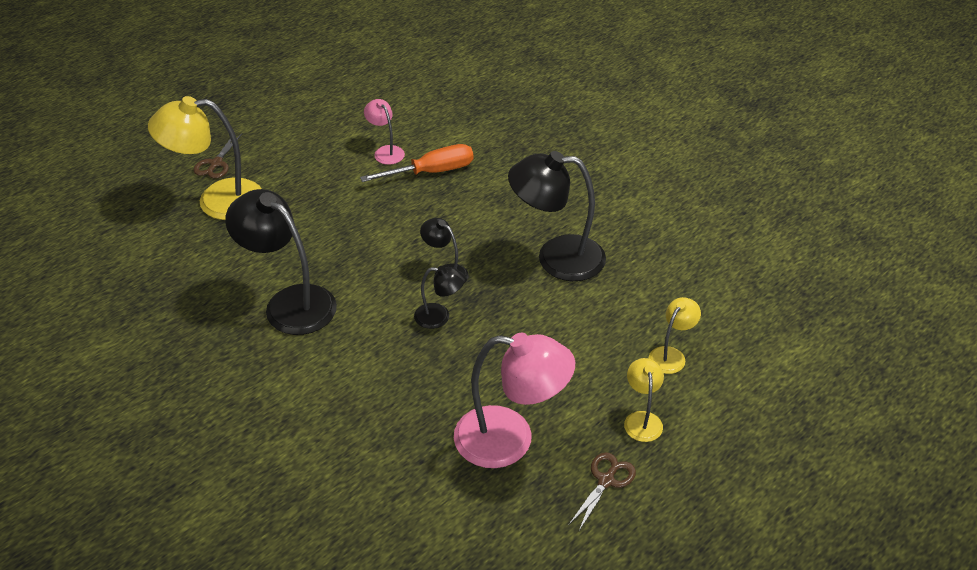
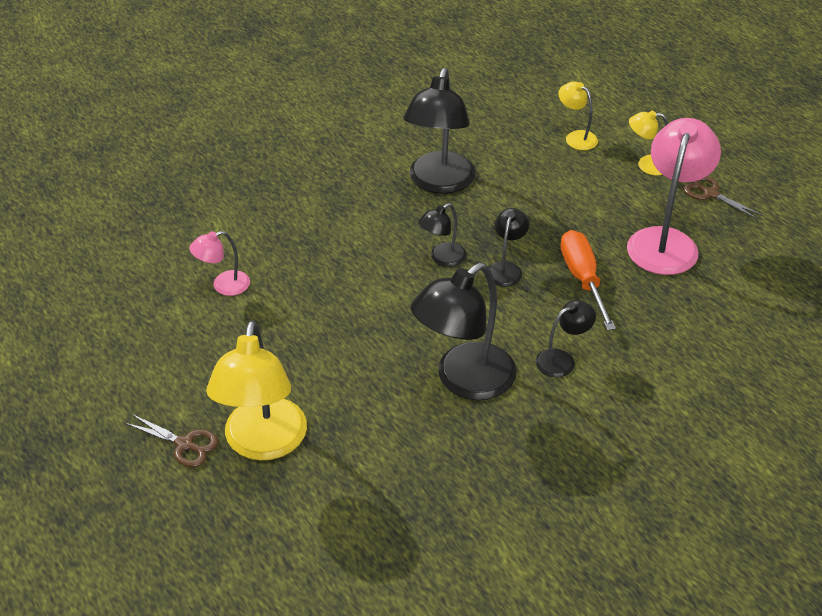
camera: 80 degrees left, 0 degrees up
orange screwdriver [360,144,473,182] -> orange screwdriver moved to [560,230,616,330]
none -> black lamp [535,300,596,377]

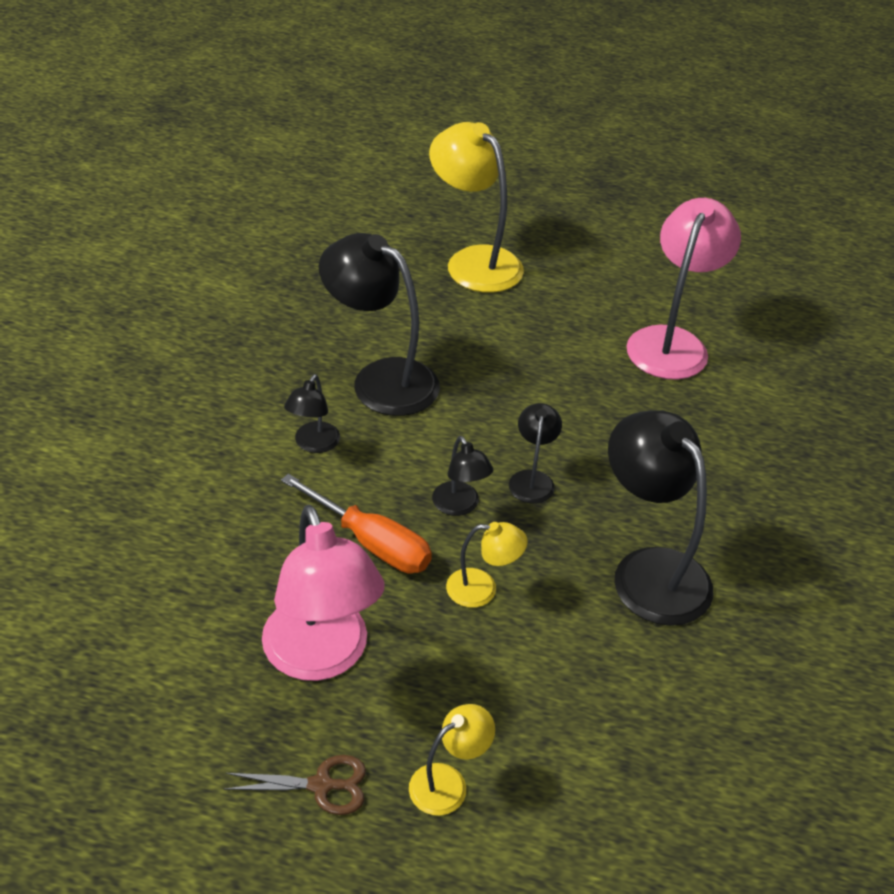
camera: 135 degrees right, 0 degrees up
brown scissors [125,414,219,467] -> none
pink lamp [189,231,250,296] -> pink lamp [626,198,741,380], size x2.00
black lamp [411,263,517,400] -> black lamp turned 60 degrees counterclockwise [319,233,440,416]
yellow lamp [558,81,598,150] -> yellow lamp moved to [446,522,528,608]

